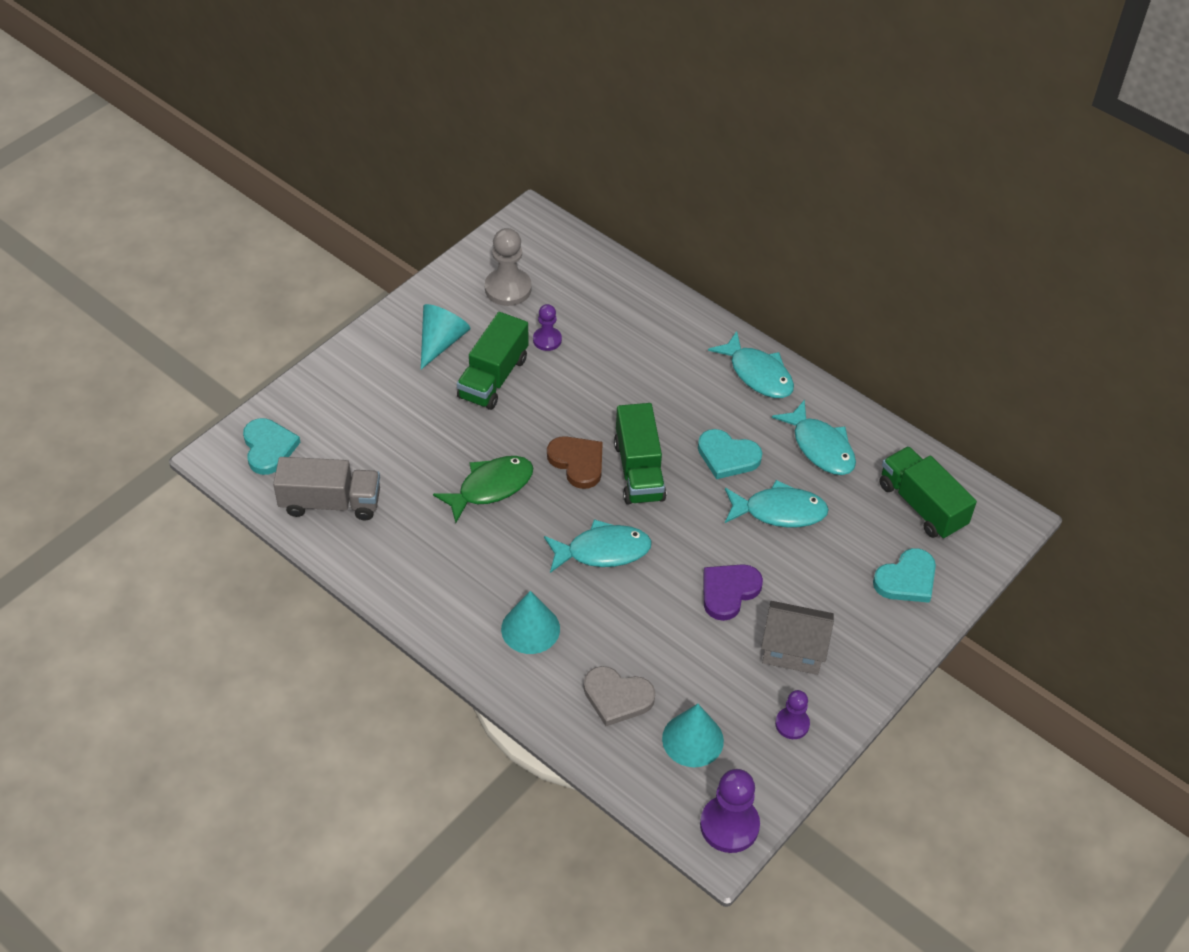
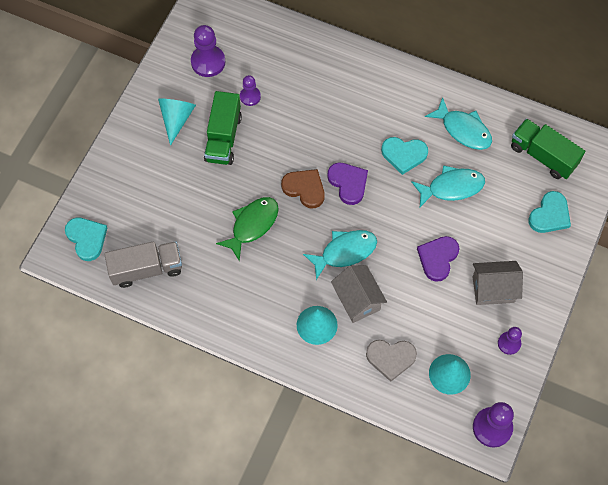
camera: 15 degrees left, 15 degrees up
grey pawn [485,228,532,306] -> purple pawn [191,25,225,77]
green truck [614,403,667,505] -> purple heart [327,162,368,205]
turquoise fish [708,331,794,398] -> none
none -> grey house [331,265,387,323]

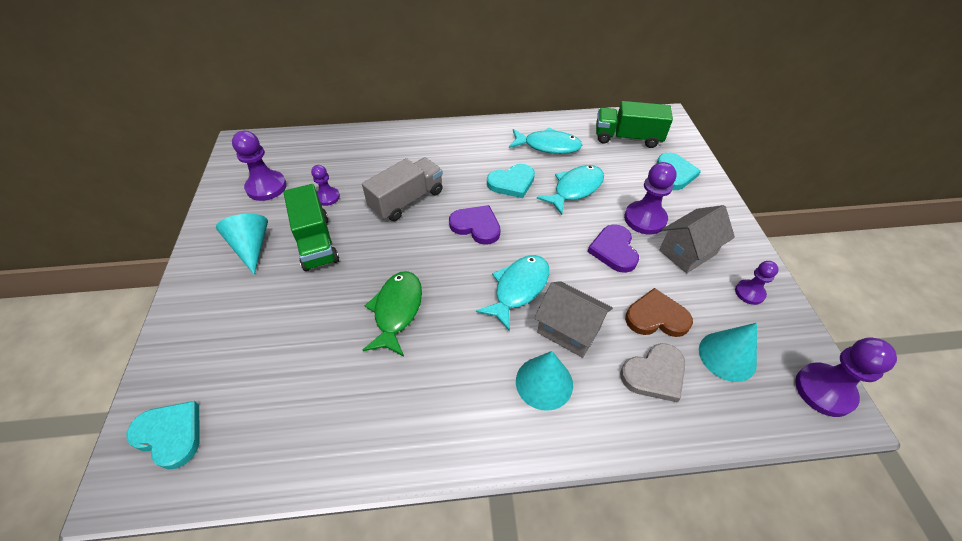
camera: 30 degrees left, 15 degrees down
grey truck [104,241,182,288] -> grey truck moved to [362,158,443,221]
brown heart [281,169,325,208] -> brown heart moved to [625,288,693,337]
none -> purple pawn [624,162,677,234]

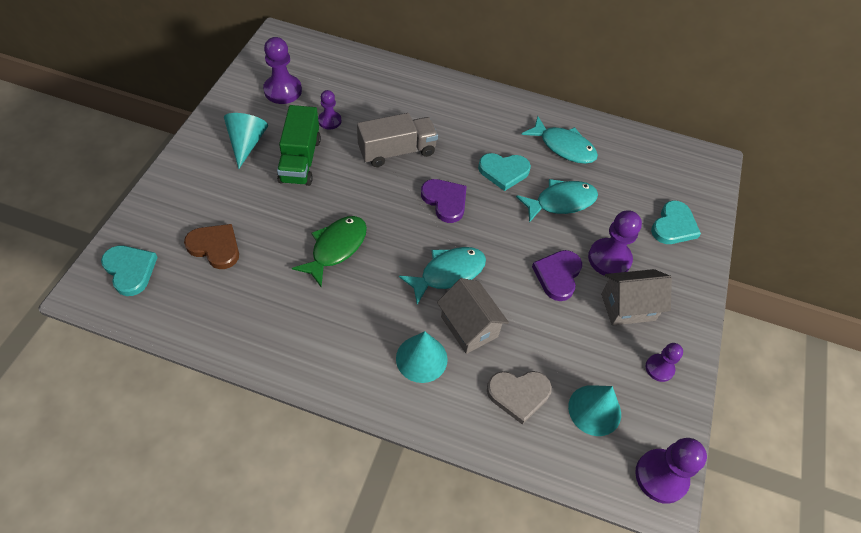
camera: 20 degrees right, 5 degrees up
green truck [596,101,673,148] -> none
brown heart [625,288,693,337] -> brown heart moved to [184,224,239,269]

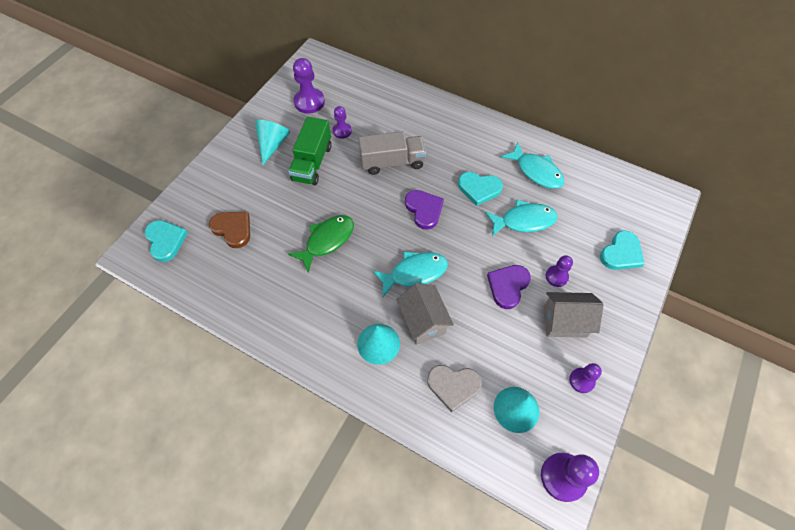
camera: 15 degrees right, 5 degrees up
purple pawn [588,211,642,276] -> purple pawn [546,255,573,287], size x0.60

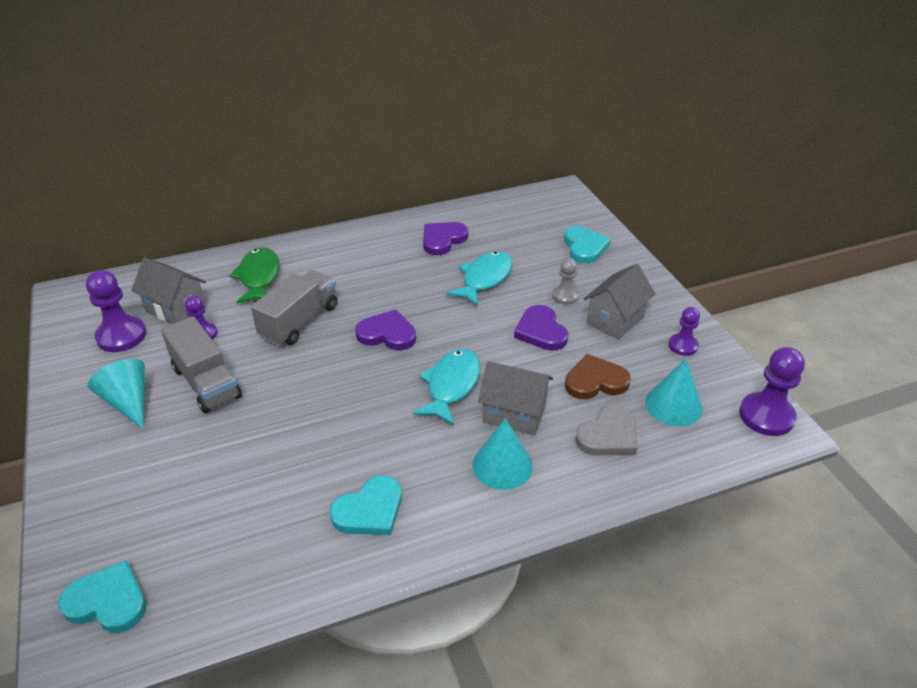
camera: 50 degrees left, 20 degrees down
brown heart [209,212,250,248] -> brown heart moved to [565,354,631,399]
green truck [288,117,332,185] -> grey truck [161,316,242,413]
green fish [288,215,354,273] -> green fish moved to [229,247,280,304]
turquoise heart [458,172,503,206] -> turquoise heart moved to [330,475,402,535]
turquoise fish [501,143,564,189] -> purple heart [423,222,468,255]
purple pawn [546,255,573,287] -> grey pawn [552,258,579,305]
none -> grey house [131,257,206,324]

